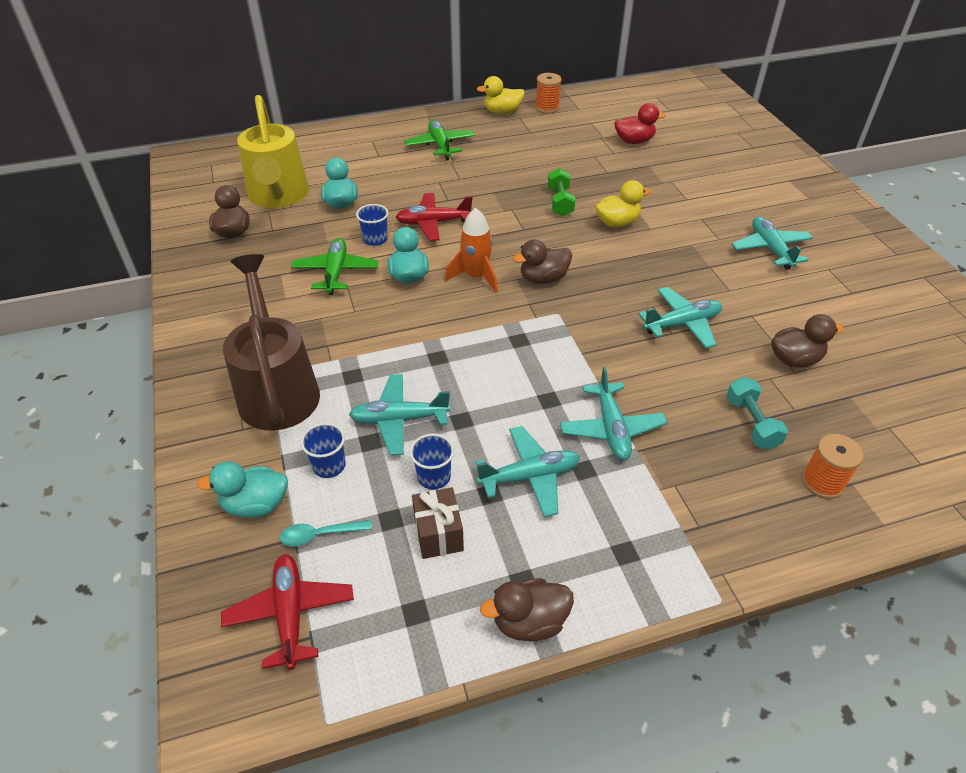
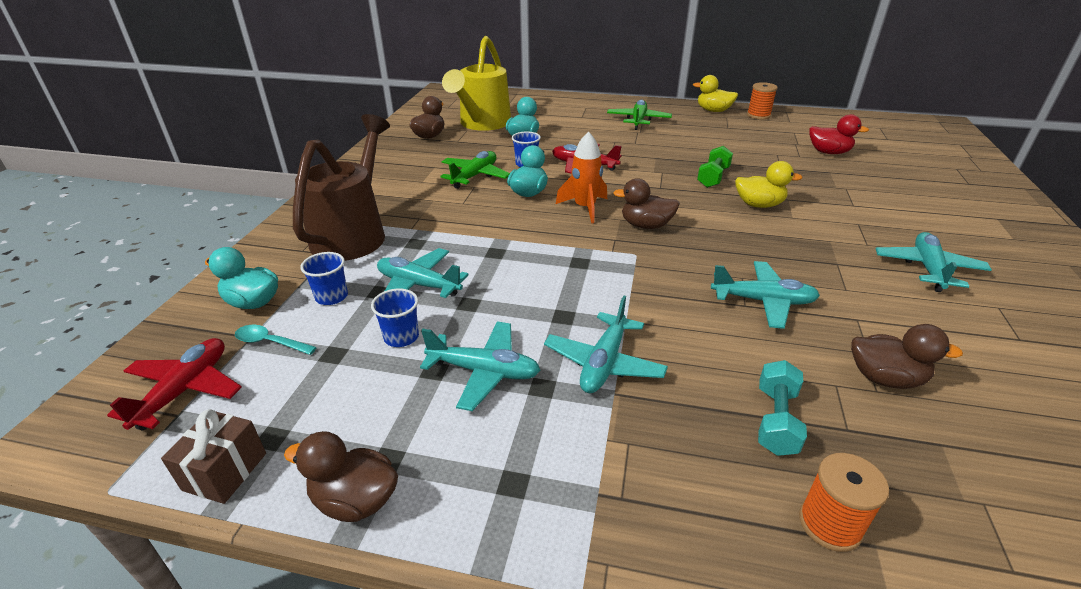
camera: 30 degrees right, 10 degrees down
brown gift [412,487,464,559] -> brown gift moved to [161,409,266,504]

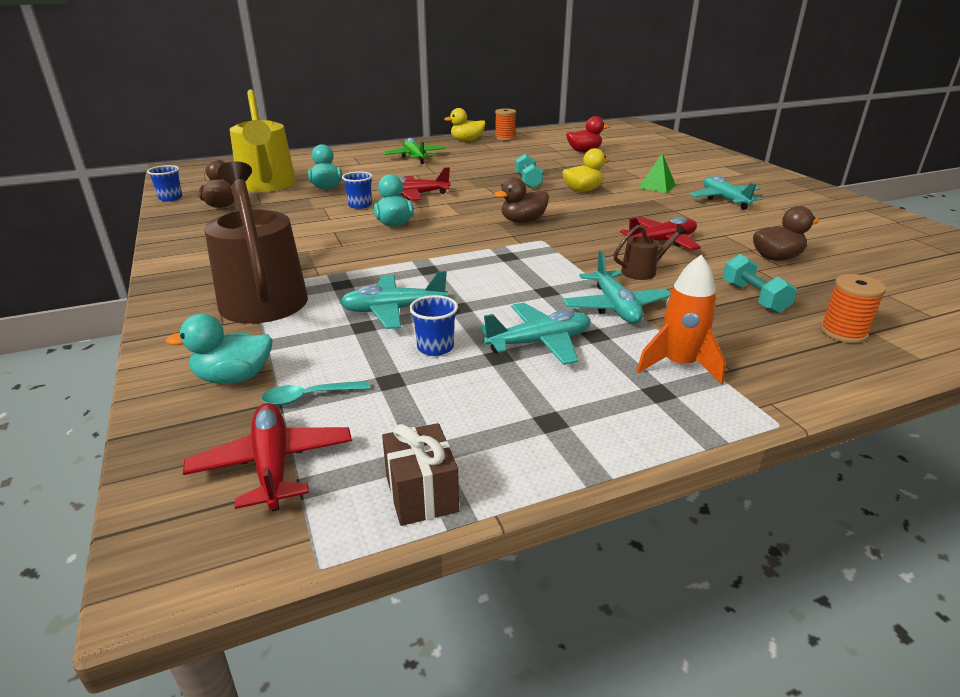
camera: 35 degrees left, 5 degrees down
brown duck [284,431,398,522] -> none
blue cup [300,252,348,305] -> blue cup moved to [147,165,183,201]
green plane [440,151,510,189] -> none
orange rocket [556,131,607,223] -> orange rocket moved to [637,255,725,385]
green dumbbell [697,146,733,188] -> turquoise dumbbell [515,154,543,189]
turquoise plane [711,261,820,329] -> red plane [620,217,701,250]
none -> brown watering can [613,224,687,280]
none -> green pyramid [639,153,676,193]

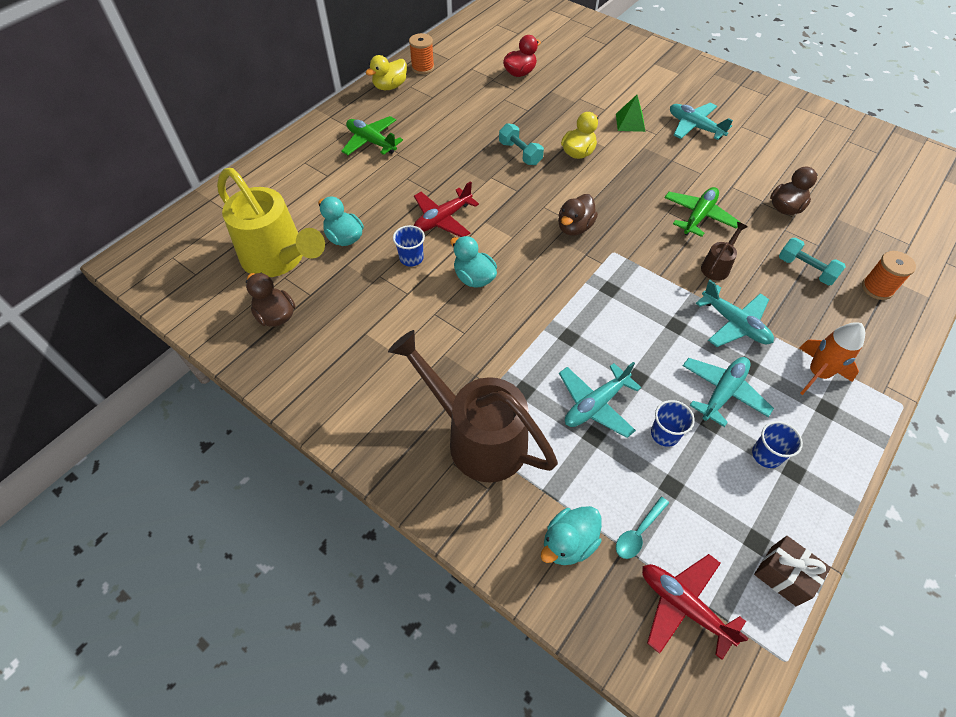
camera: 30 degrees left, 25 degrees up
blue cup [147,165,183,201] -> blue cup moved to [752,421,803,468]
red plane [620,217,701,250] -> green plane [664,187,740,237]

